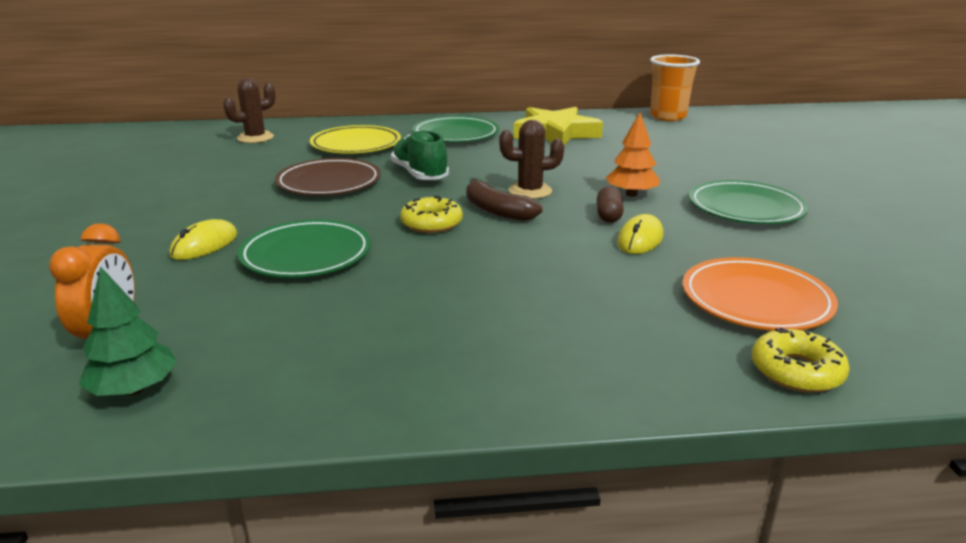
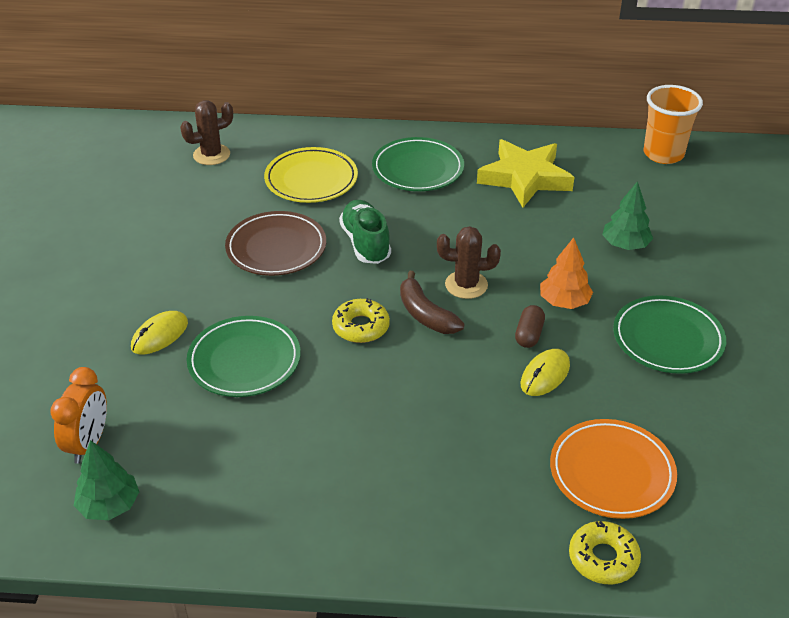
camera: 10 degrees right, 15 degrees up
none -> green tree [602,181,653,250]

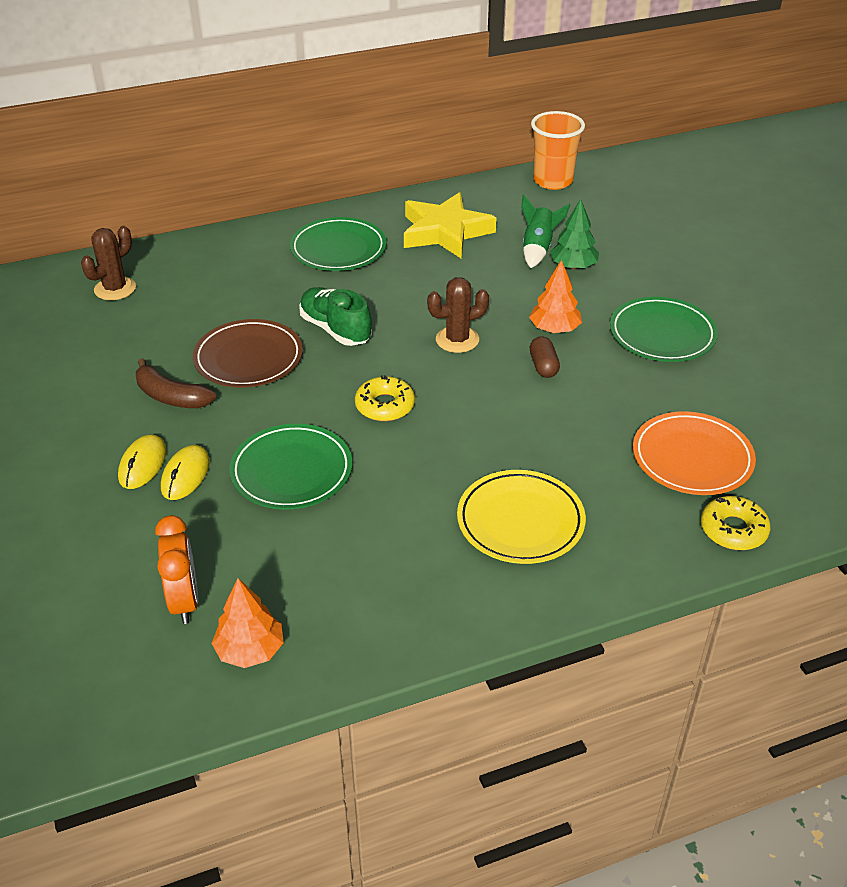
camera: 25 degrees left, 0 degrees up
green tree [74,440,139,520] -> orange tree [211,578,284,668]
yellow plate [264,147,358,203] -> yellow plate moved to [457,470,586,564]
brown banana [400,271,464,334] -> brown banana moved to [136,358,216,408]
yellow mouse [520,349,570,396] -> yellow mouse moved to [118,434,166,489]
none -> green rocket [521,195,570,268]

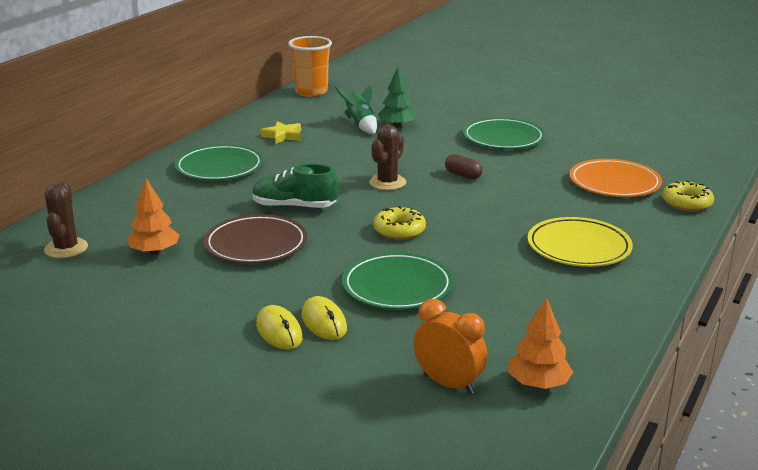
camera: 40 degrees left, 15 degrees down
brown banana [136,358,216,408] -> none
yellow star [404,192,496,259] -> yellow star [260,121,301,144], size x0.51
orange tree [529,260,582,333] -> orange tree moved to [127,179,180,255]

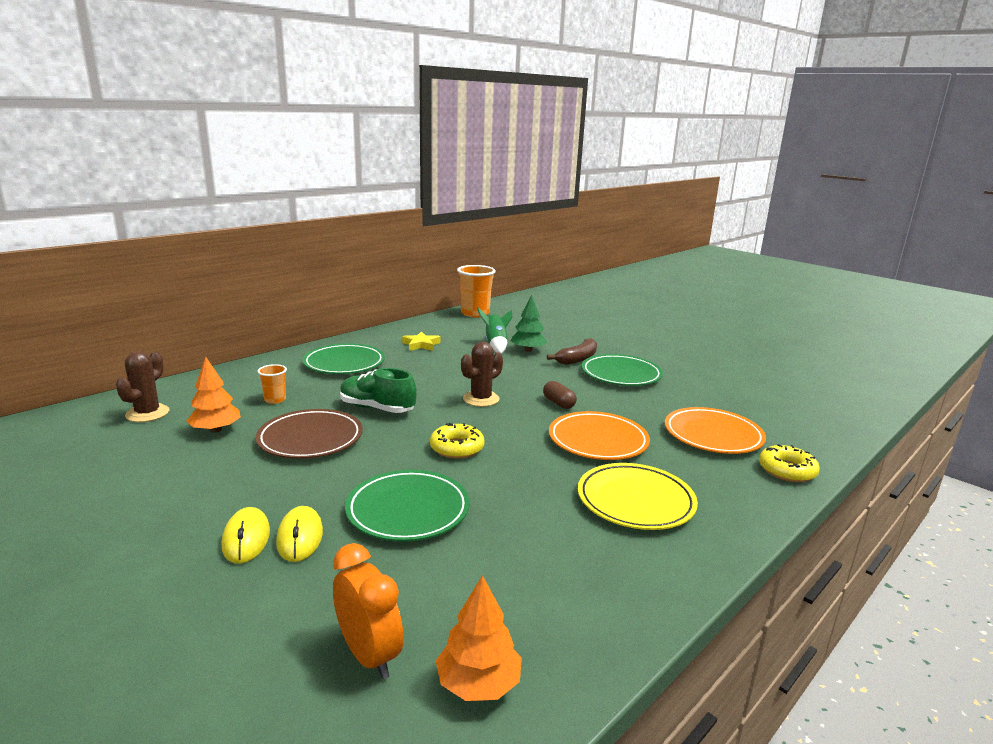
camera: 15 degrees right, 5 degrees down
none -> orange cup [257,364,287,404]
none -> brown banana [547,338,597,365]
none -> orange plate [549,411,650,460]

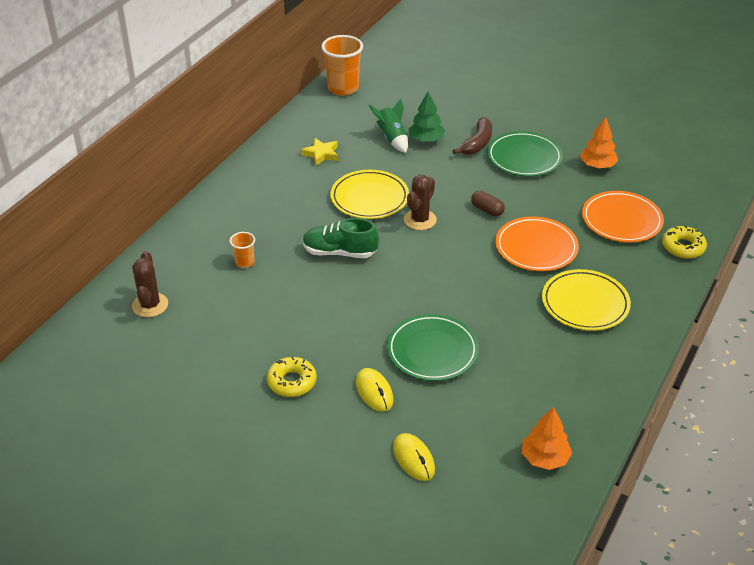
camera: 15 degrees left, 20 degrees up
orange tree [186,357,241,433] -> orange tree moved to [580,117,618,168]
yellow mouse [222,507,270,564] -> yellow mouse moved to [393,433,435,481]
brown plate [256,409,363,459] -> none
green plate [302,344,385,374] -> none
orange clock [333,543,404,679] -> none
yellow donut [430,423,485,459] -> yellow donut moved to [267,357,317,397]
none -> yellow plate [330,170,409,219]

